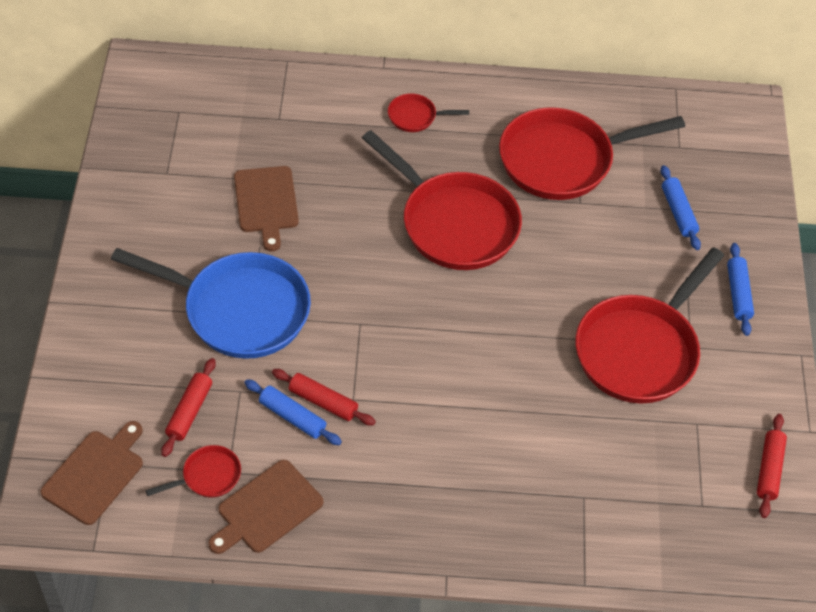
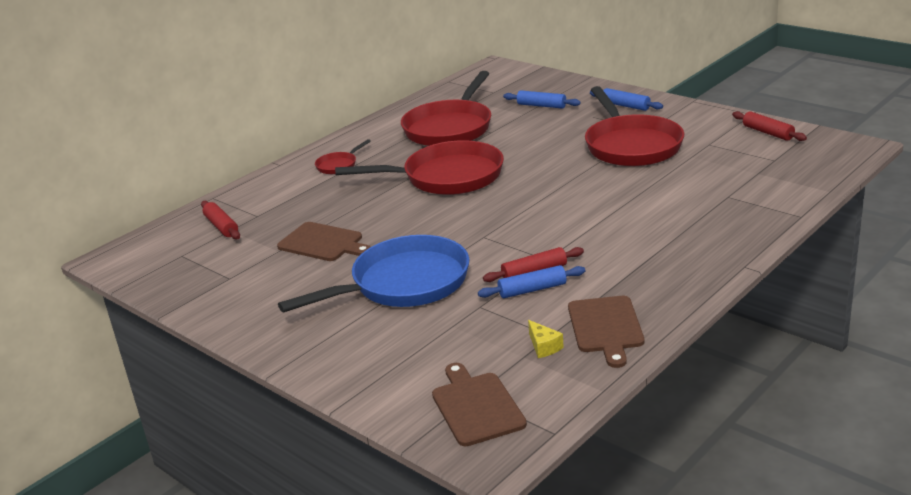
camera: 45 degrees left, 25 degrees down
red pan [145,445,241,497] -> yellow cheese [528,320,564,358]
red rolling pin [161,358,216,457] -> red rolling pin moved to [201,201,240,240]

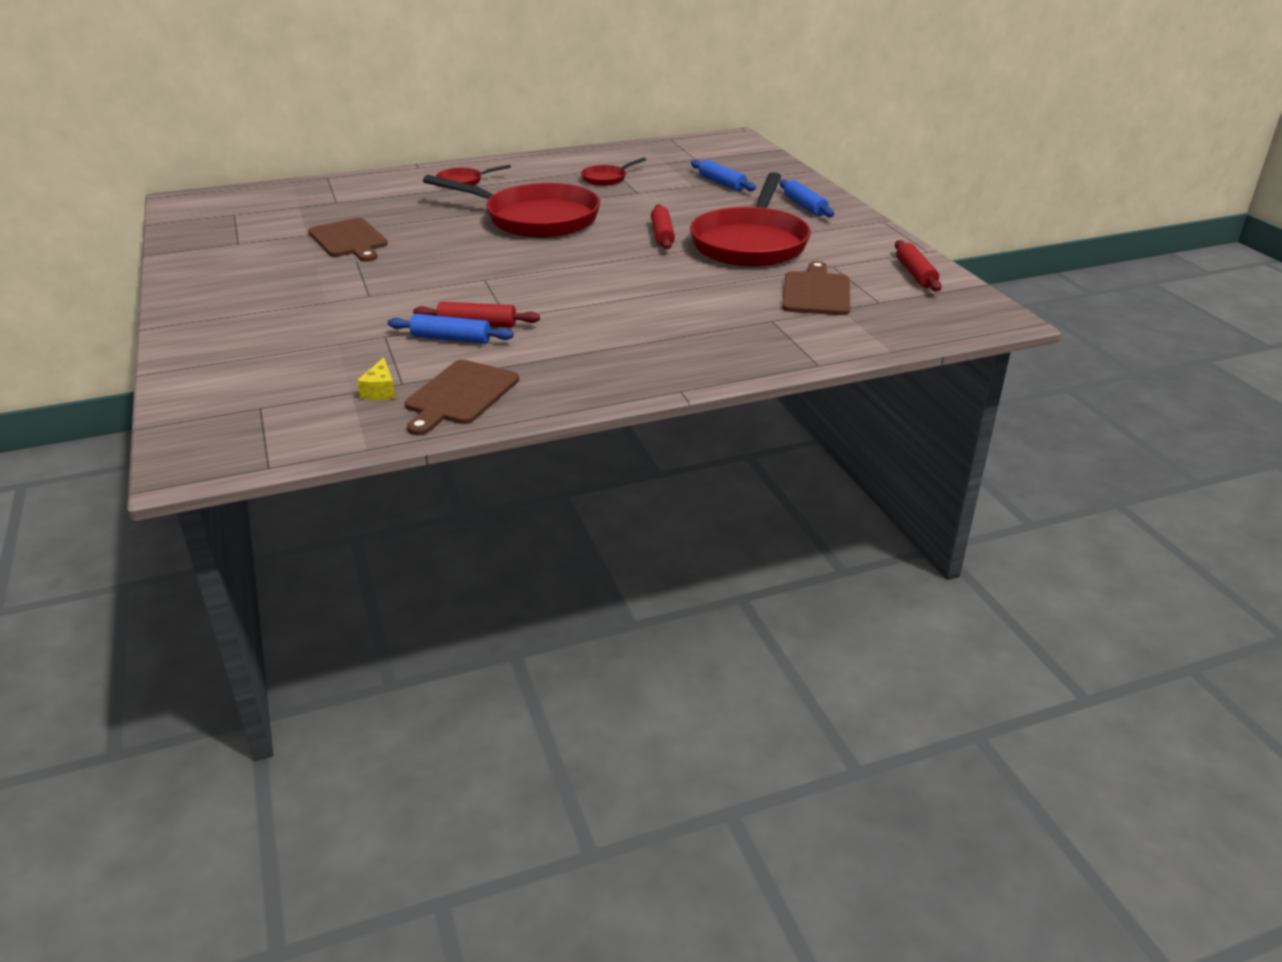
camera: 25 degrees right, 5 degrees up
red rolling pin [201,201,240,240] -> red rolling pin moved to [651,204,675,249]
blue pan [278,235,469,312] -> none
red pan [401,71,491,146] -> red pan [581,158,646,186], size x0.43
brown cutting board [432,363,527,446] -> brown cutting board moved to [782,261,850,315]

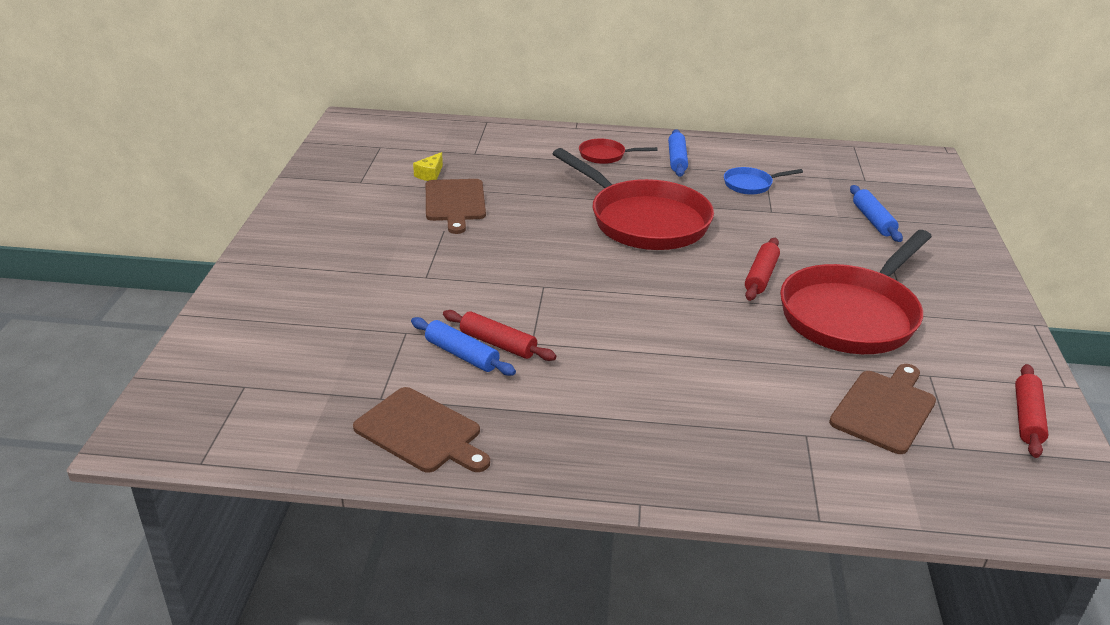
camera: 25 degrees right, 0 degrees up
yellow cheese [357,357,395,400] -> yellow cheese moved to [413,152,443,181]
brown cutting board [405,360,519,436] -> brown cutting board turned 105 degrees counterclockwise [353,387,490,473]
red pan [581,158,646,186] -> blue pan [724,167,803,195]
blue rolling pin [779,179,834,217] -> blue rolling pin moved to [668,129,688,177]

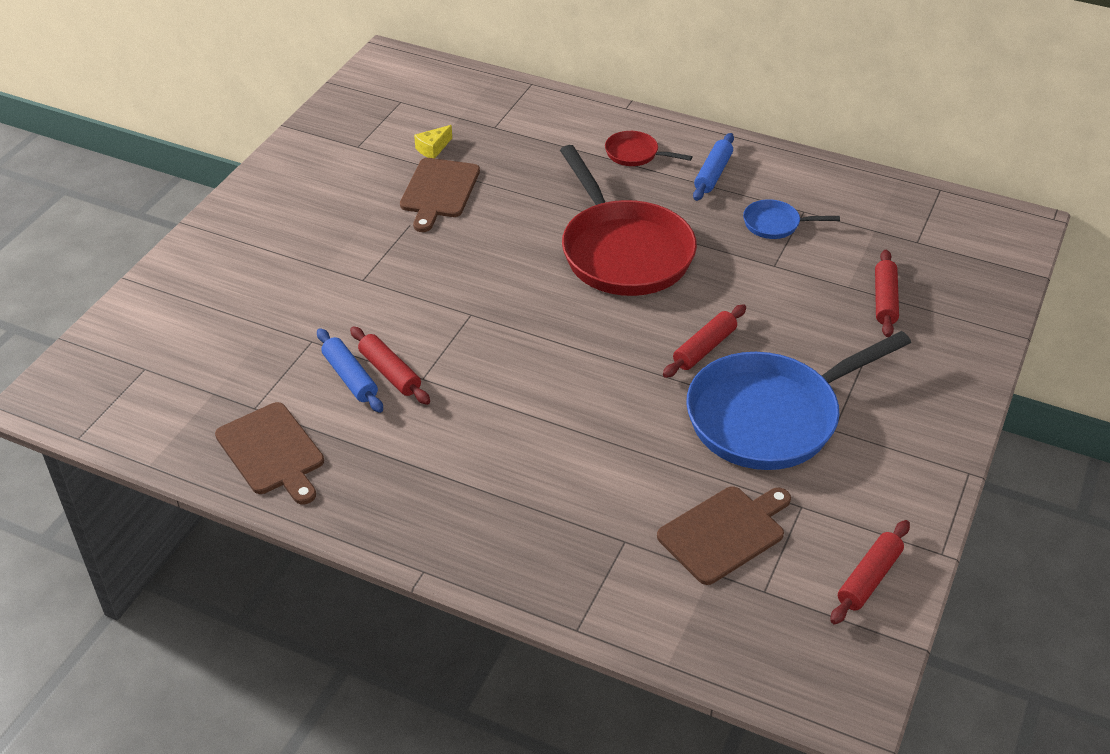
camera: 20 degrees right, 10 degrees up
red pan [780,230,932,354] -> blue pan [686,331,911,470]
blue rolling pin [850,185,903,242] -> red rolling pin [875,250,899,337]

